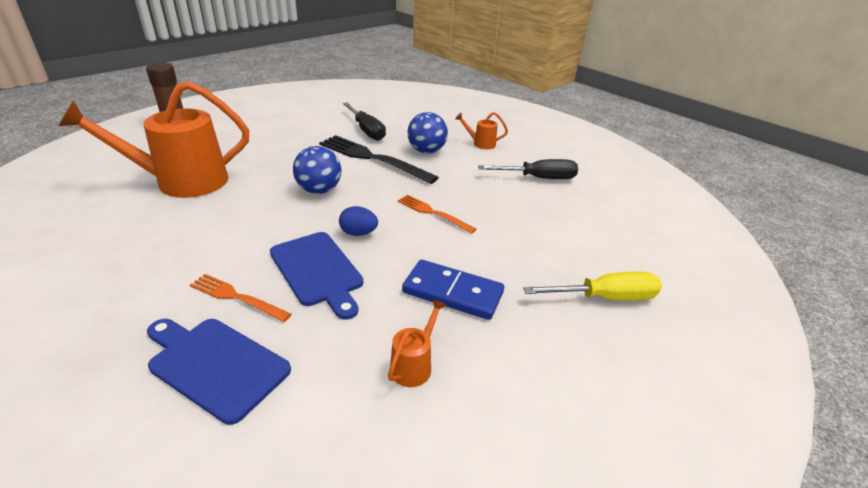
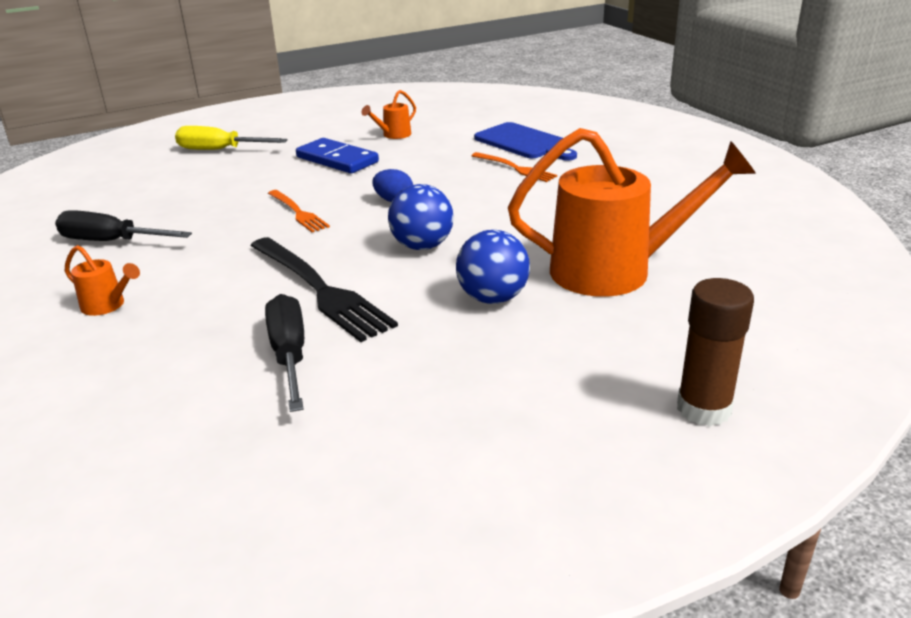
camera: 160 degrees left, 5 degrees down
blue cutting board [270,232,363,320] -> none
blue ball [407,112,448,153] -> blue ball moved to [456,230,530,304]

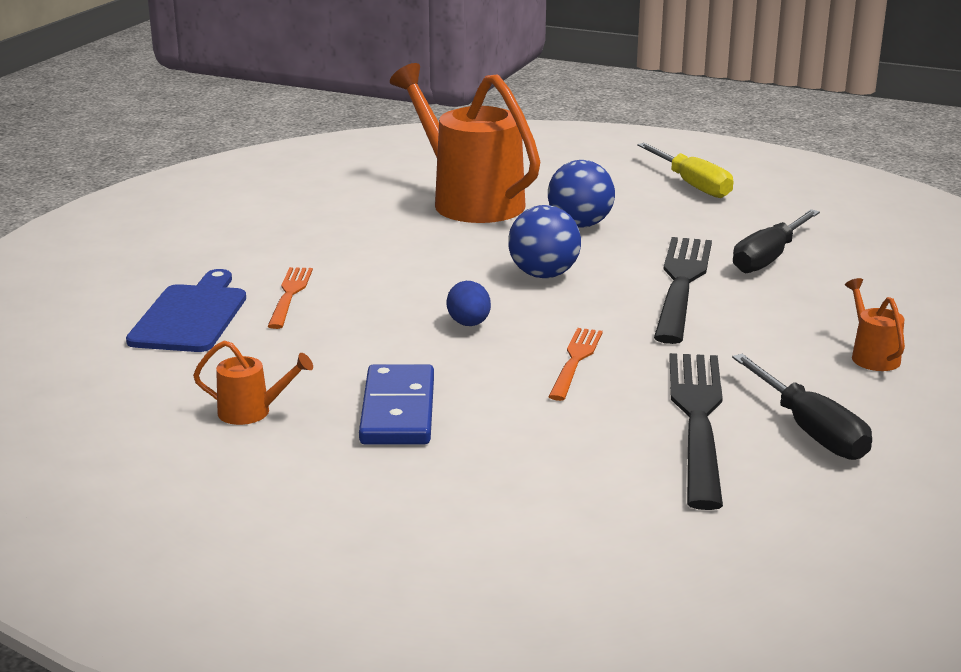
camera: 130 degrees left, 5 degrees down
yellow screwdriver [175,126,288,150] -> yellow screwdriver moved to [637,143,733,198]
brown glue stick [677,278,754,426] -> none
none -> black fork [669,353,723,510]

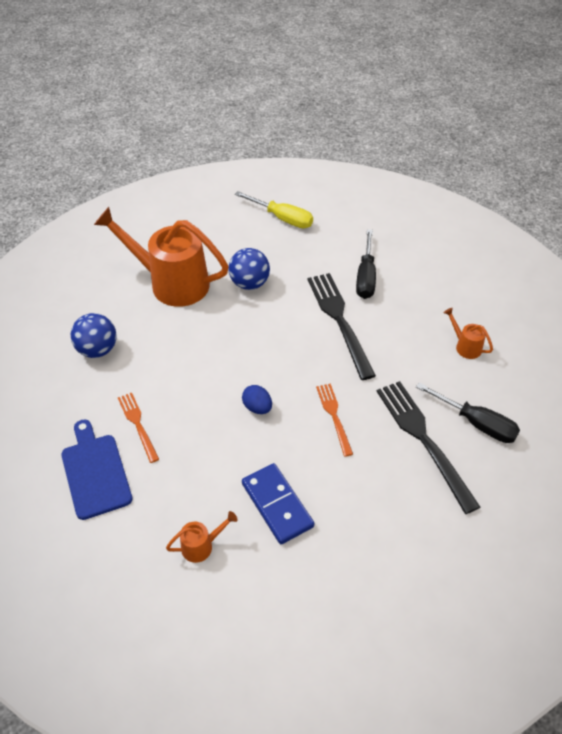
camera: 30 degrees left, 25 degrees up
blue ball [508,205,581,278] -> blue ball moved to [71,313,116,358]

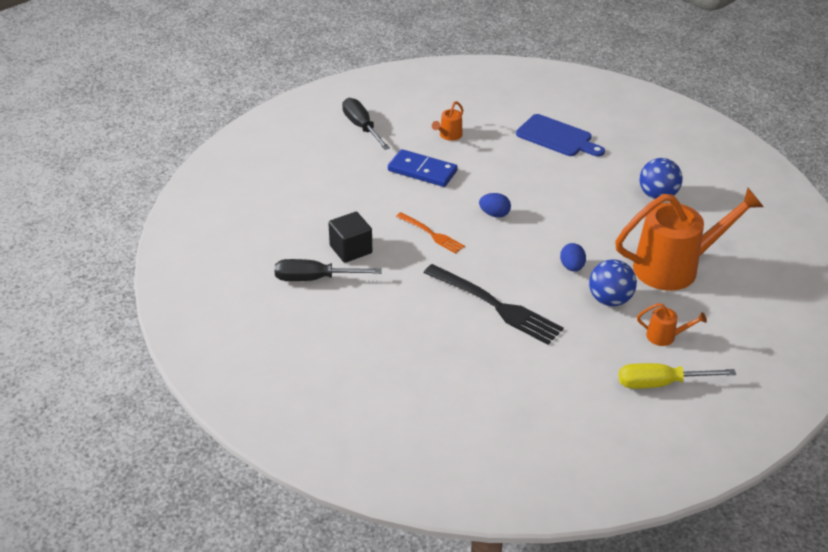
camera: 145 degrees right, 10 degrees down
orange fork [118,393,159,463] -> none
black screwdriver [356,229,376,299] -> black screwdriver moved to [342,98,390,150]
black fork [376,381,480,514] -> black cube [328,212,372,263]
orange watering can [444,308,493,359] -> orange watering can moved to [637,303,707,346]
none -> blue egg [560,243,586,272]

